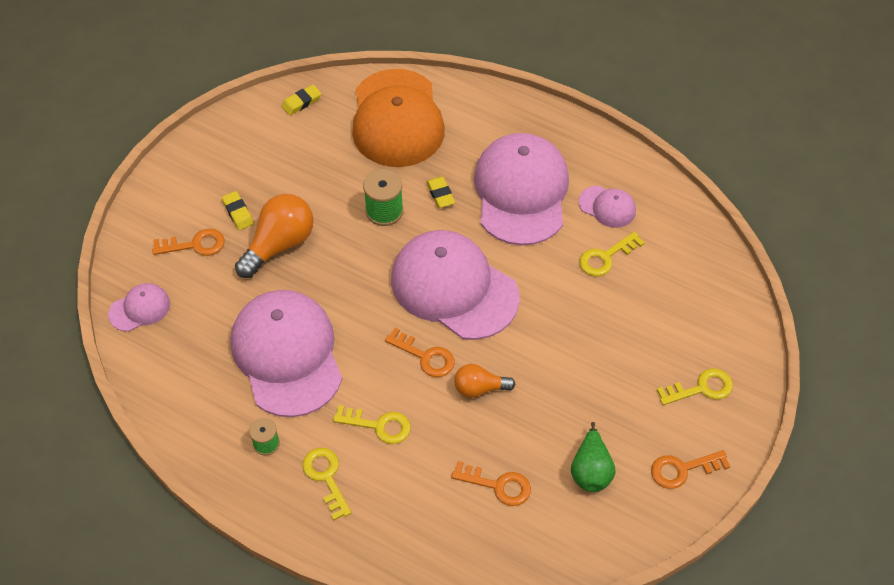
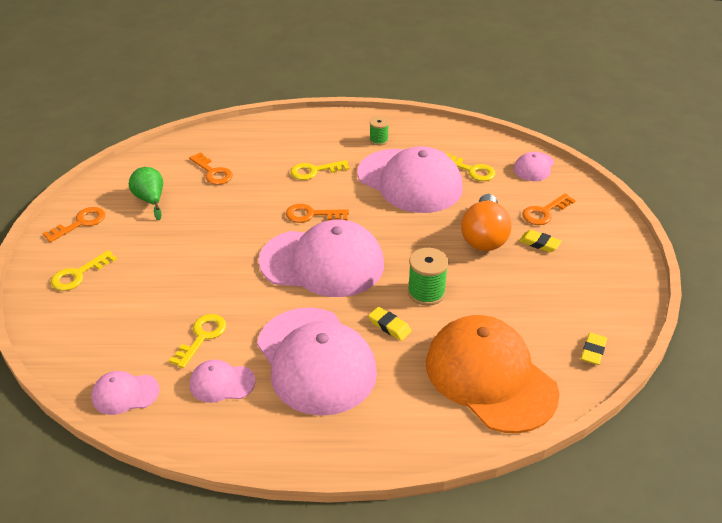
camera: 150 degrees right, 15 degrees down
yellow key [302,448,351,520] -> yellow key moved to [447,153,496,181]
orange key [451,461,531,506] -> orange key turned 120 degrees counterclockwise [189,152,233,185]
orange light bulb [454,364,516,398] -> none
none -> pink cap [91,371,160,415]

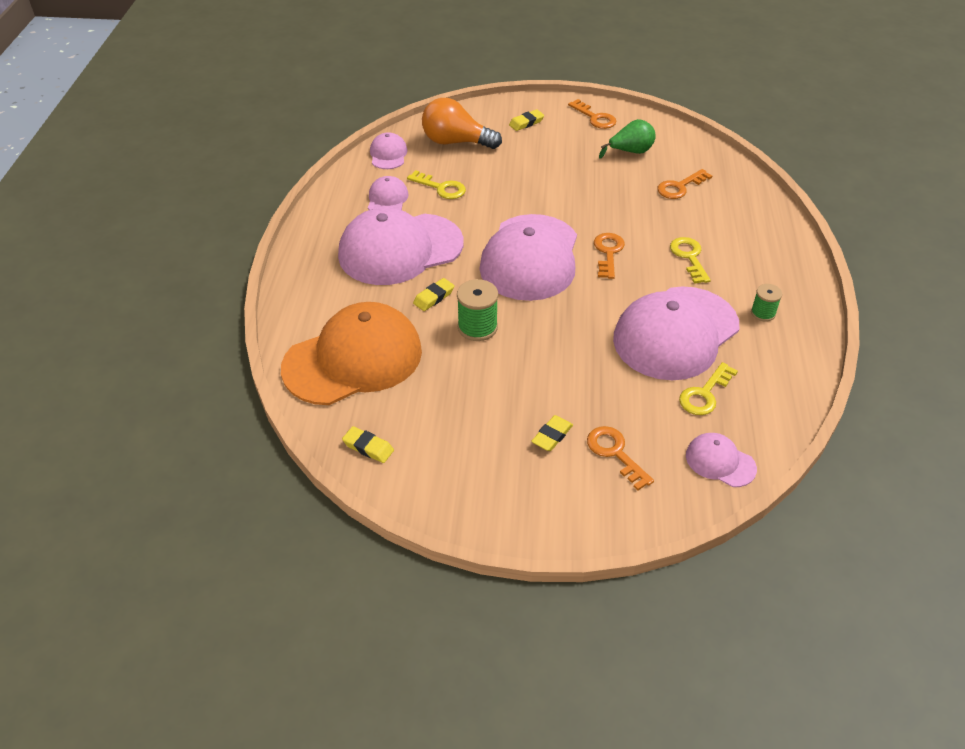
camera: 95 degrees right, 5 degrees up
yellow key [51,250,117,291] -> yellow eraser [509,109,544,131]
orange light bulb [461,194,512,251] -> orange light bulb moved to [422,98,502,149]

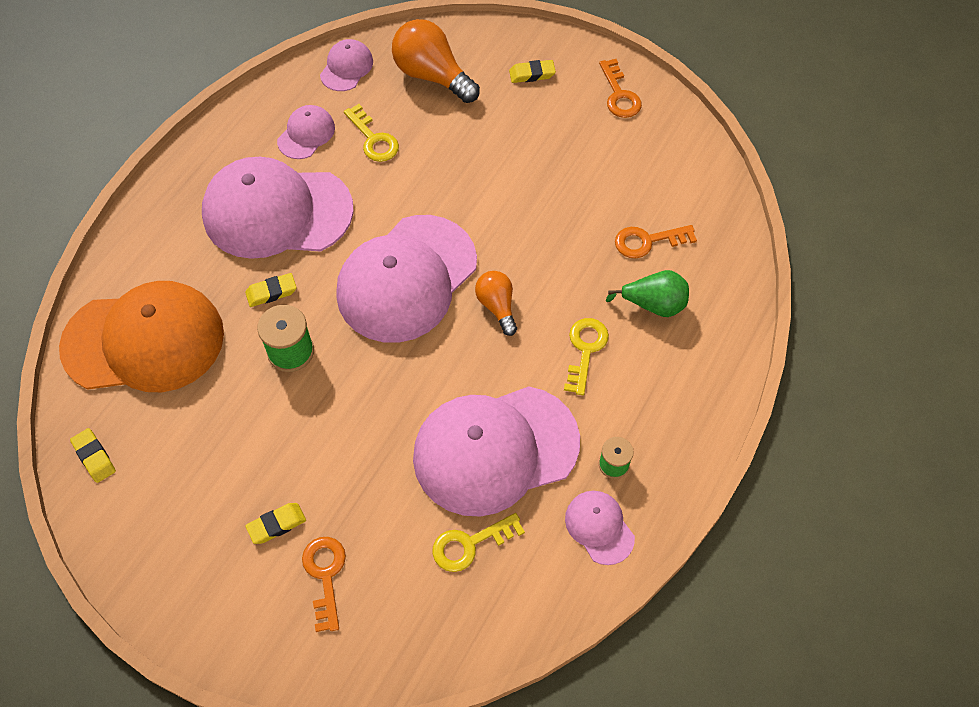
camera: 25 degrees right, 15 degrees up
orange key [594,233,625,279] -> orange light bulb [475,271,517,336]
green pear [599,119,656,159] -> green pear moved to [606,270,689,317]
pink cap [686,433,757,487] -> pink cap moved to [565,491,635,565]

